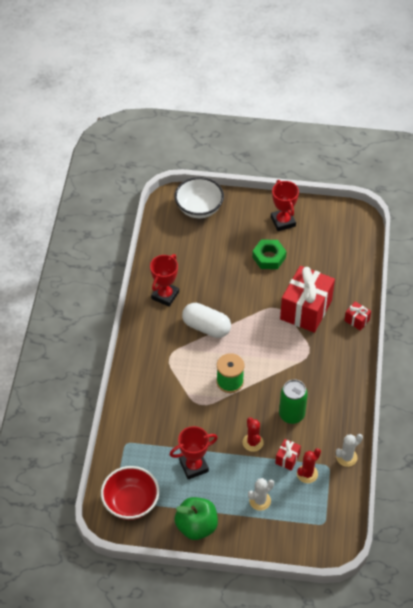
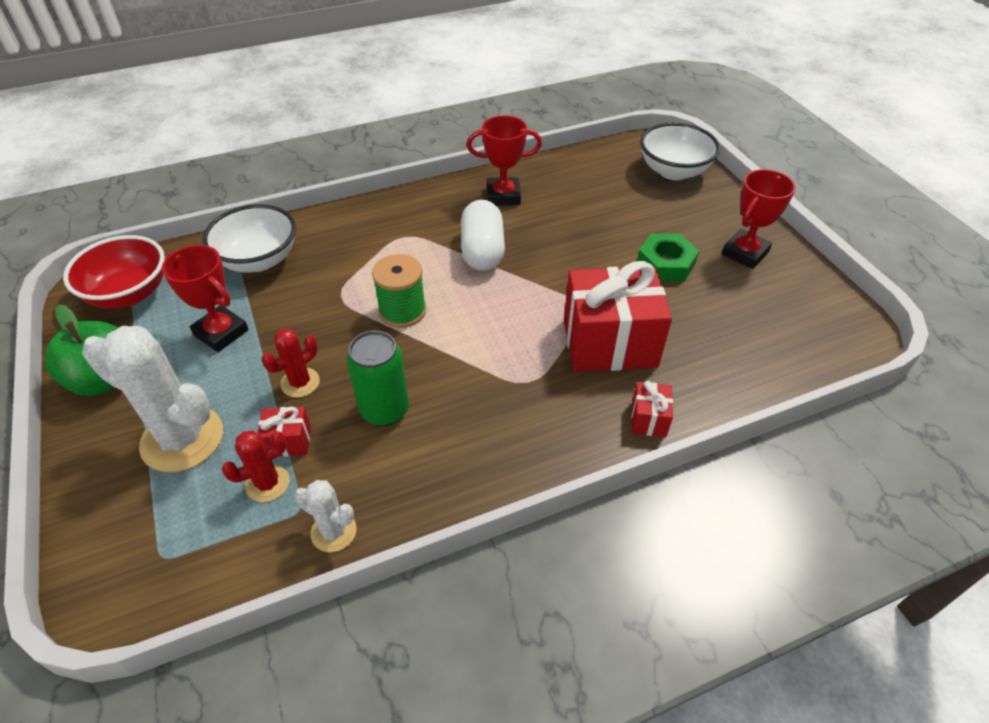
camera: 60 degrees right, 5 degrees down
white cactus [248,478,274,511] -> white cactus [82,326,223,472], size x1.95
red cactus [297,448,321,483] -> red cactus turned 45 degrees counterclockwise [222,430,290,502]
none -> white bowl [203,204,296,272]

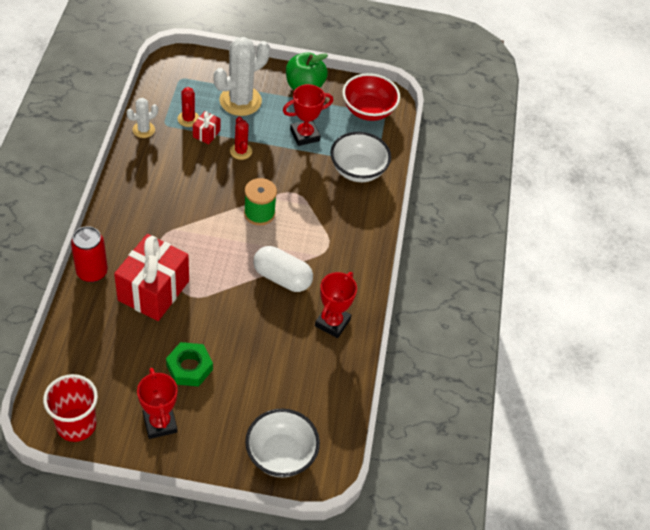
camera: 115 degrees right, 5 degrees up
green can [347,330,409,426] -> none
red gift [632,381,673,437] -> red can [71,226,108,282]
none -> red cup [43,374,98,442]

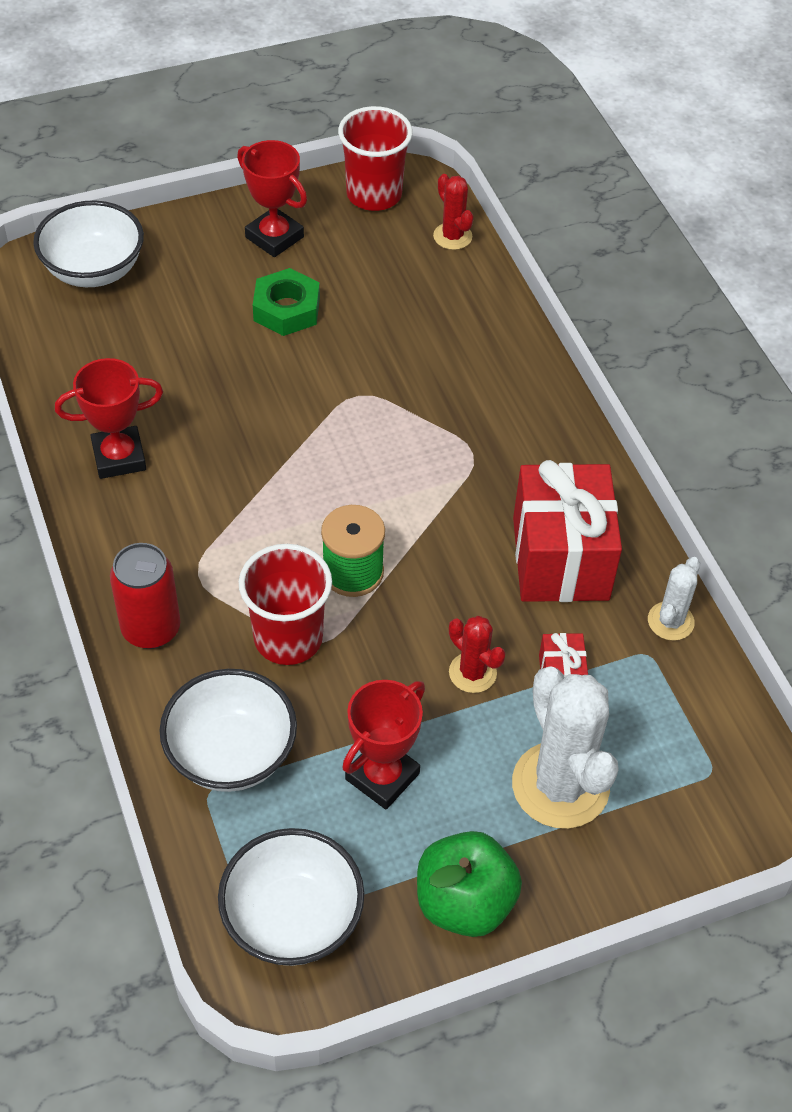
camera: 155 degrees right, 0 degrees up
red can [71,226,108,282] -> red can moved to [110,543,181,649]
red gift [114,234,189,321] -> red gift moved to [513,460,622,602]
red cactus [178,87,199,127] -> red cactus moved to [433,174,473,250]
white cactus [214,37,270,116] -> white cactus turned 45 degrees counterclockwise [512,666,619,829]
white capsule [253,246,313,292] -> none
red trophy [315,272,357,338] -> red trophy turned 75 degrees clockwise [55,358,163,479]
red bowl [342,73,400,121] -> white bowl [218,828,364,966]
none -> red cup [238,544,332,665]

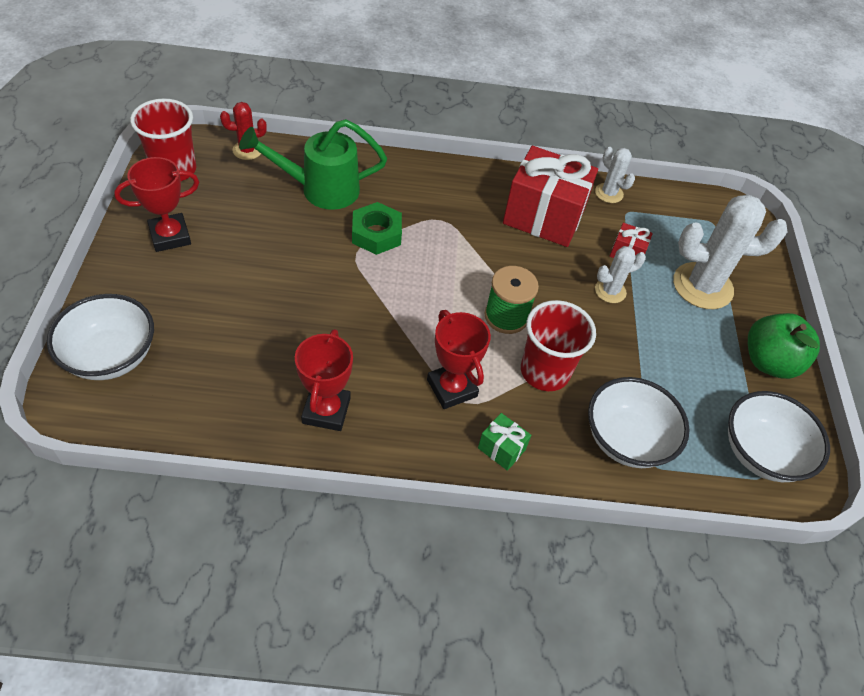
camera: 70 degrees left, 0 degrees up
red can [110,543,181,649] -> green gift [478,413,531,471]
green nut [253,268,320,336] -> green nut moved to [352,202,402,255]
red trophy [342,680,425,810] -> red trophy moved to [427,310,491,409]
red cactus [449,616,506,693] -> white cactus [595,246,646,303]
none -> green watering can [239,119,387,210]

